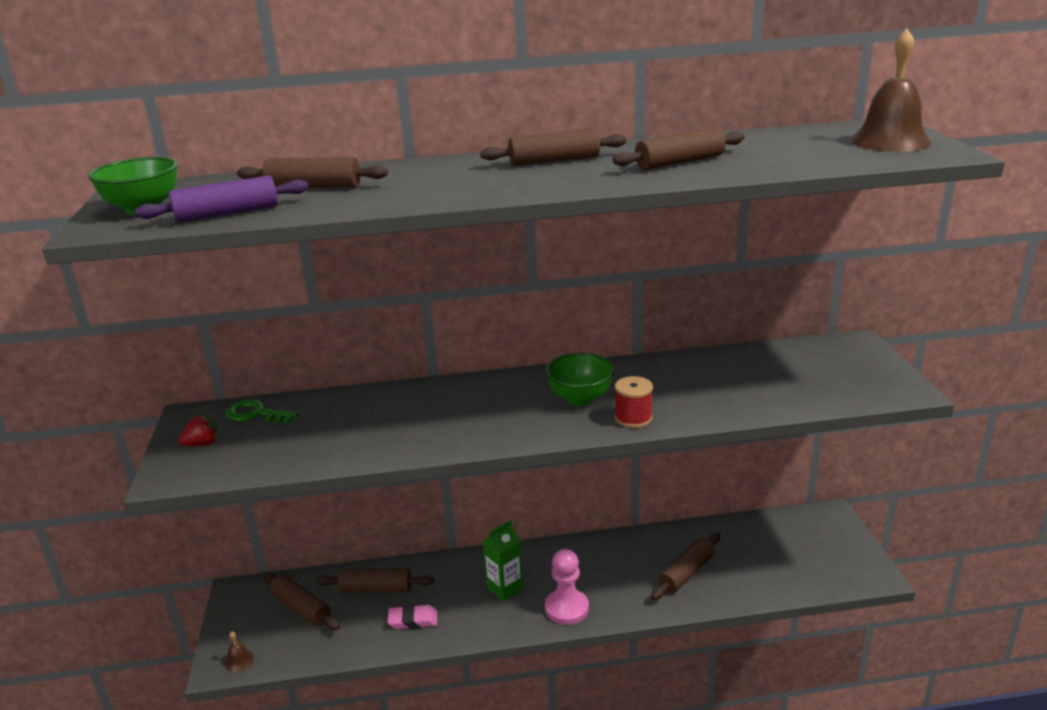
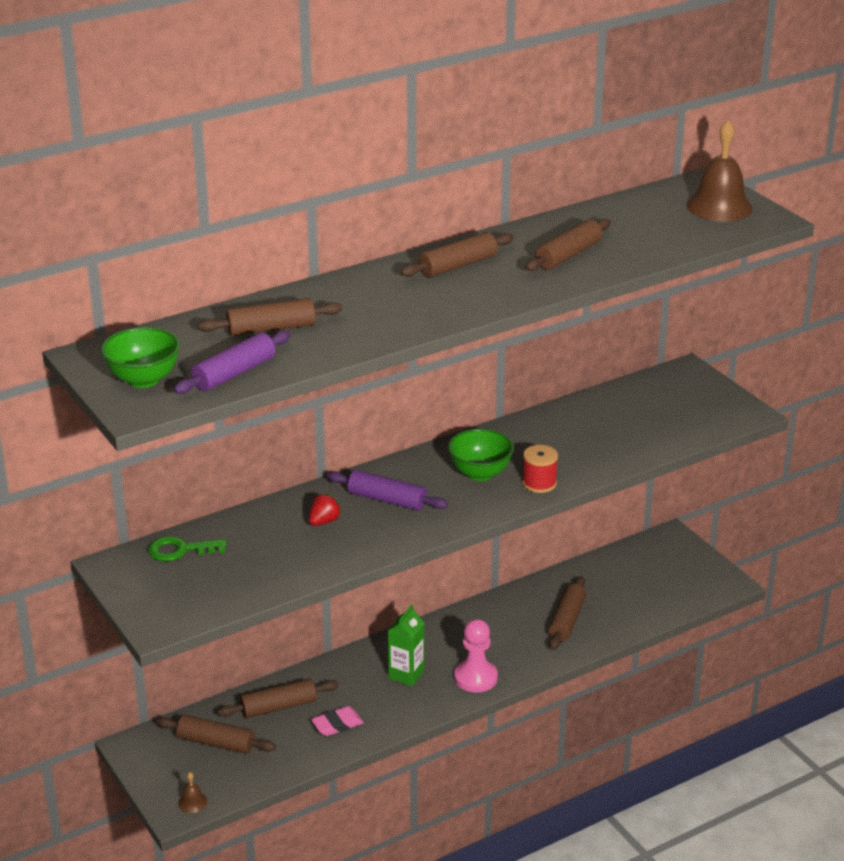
camera: 25 degrees left, 5 degrees up
red strawberry [178,415,218,446] -> red strawberry moved to [309,494,341,526]
none -> purple rolling pin [327,470,448,511]

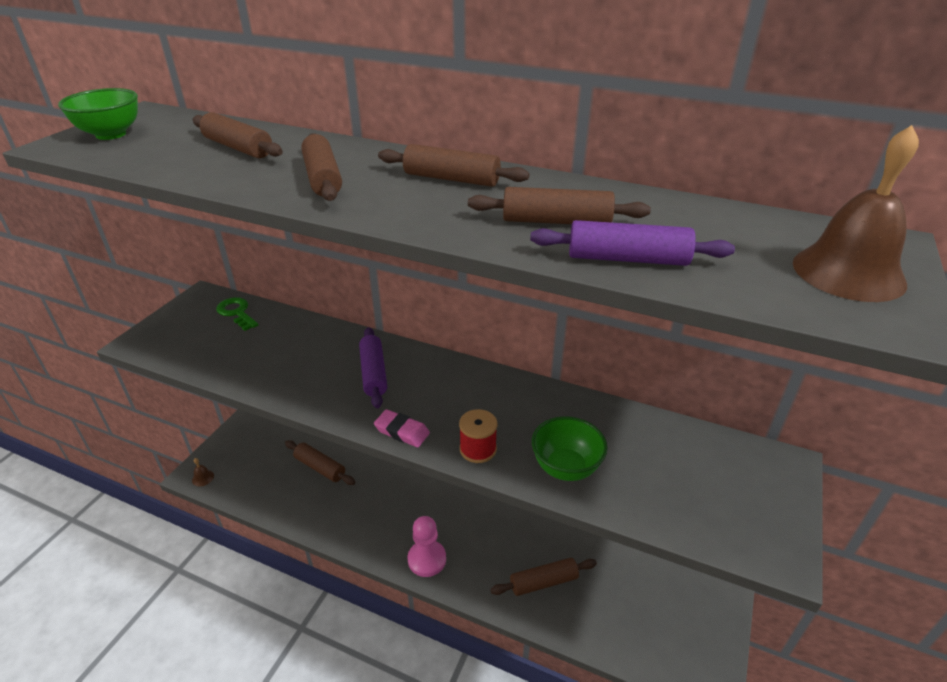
camera: 55 degrees right, 5 degrees up
brown rolling pin [156,715,276,754] -> brown rolling pin moved to [301,133,342,201]
purple rolling pin [174,331,291,394] -> purple rolling pin moved to [530,220,735,266]
red strawberry [309,494,341,526] -> none
pink eraser [311,706,364,736] -> pink eraser moved to [374,409,430,447]
green carton [388,604,424,686] -> none
green bowl [448,429,514,481] -> green bowl moved to [532,416,608,481]

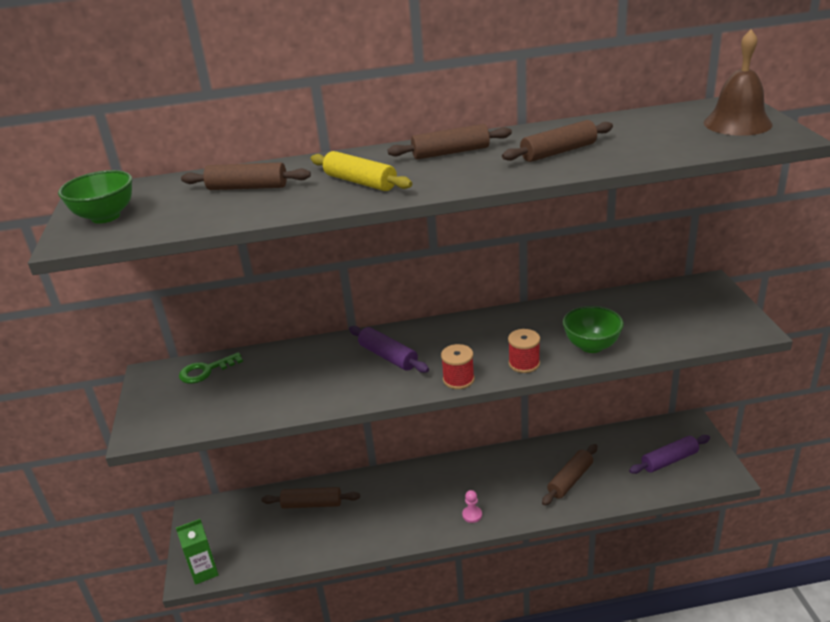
camera: 30 degrees left, 5 degrees down
brown bell [192,458,214,486] -> green carton [176,519,219,585]
green key [216,297,258,331] -> green key turned 45 degrees counterclockwise [179,352,243,384]
brown rolling pin [301,133,342,201] -> yellow rolling pin [311,151,412,191]
pink eraser [374,409,430,447] -> red spool [441,344,475,389]
pink pawn [408,516,446,577] -> pink pawn [462,490,482,523], size x0.54
purple rolling pin [530,220,735,266] -> purple rolling pin moved to [629,435,710,474]

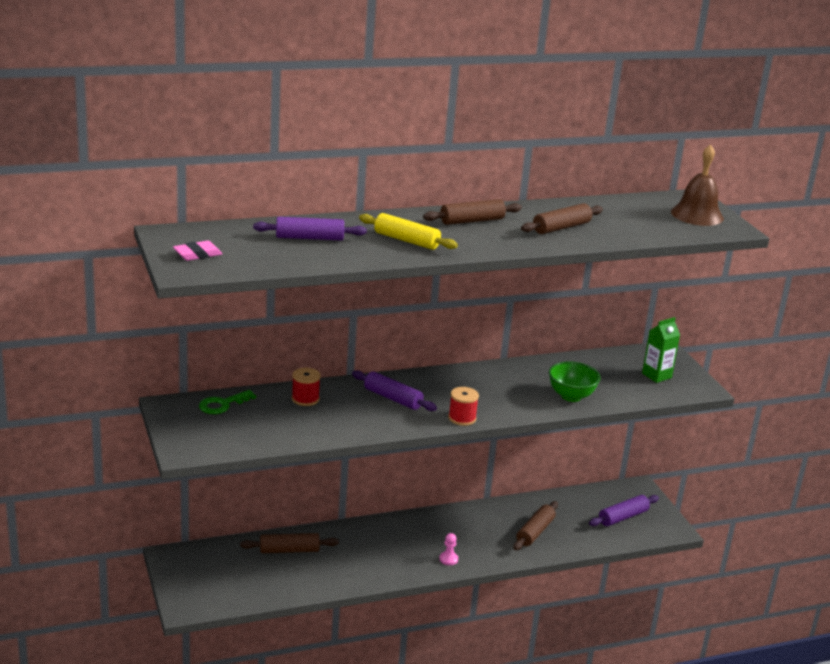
camera: 15 degrees left, 5 degrees down
green bowl [58,170,132,224] -> pink eraser [173,240,222,261]
green carton [176,519,219,585] -> green carton moved to [642,317,680,383]
brown rolling pin [181,162,311,190] -> purple rolling pin [253,217,367,241]
red spool [508,329,540,373] -> red spool moved to [292,368,321,406]

